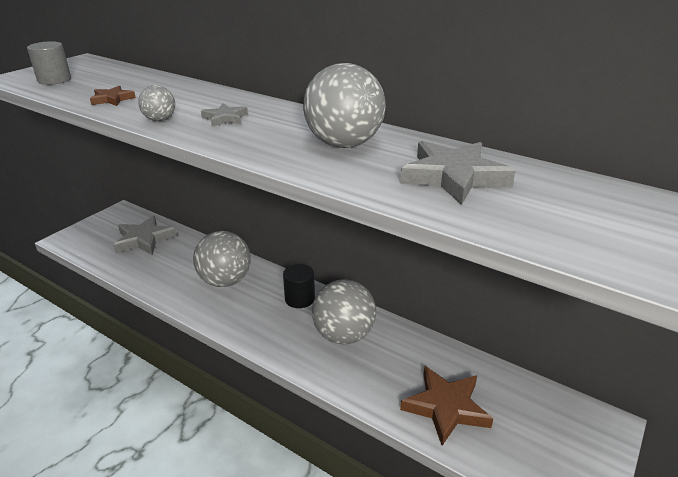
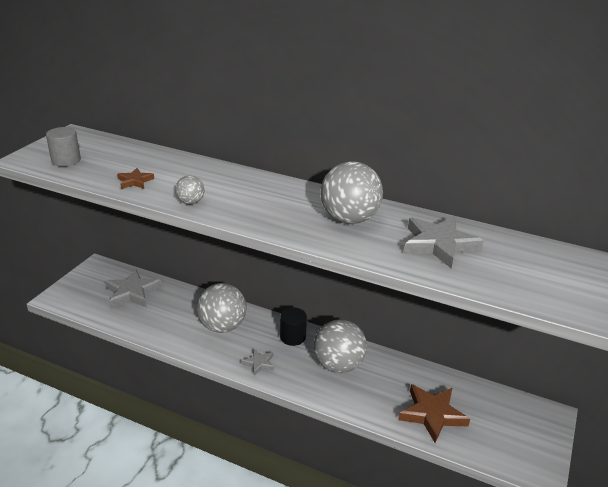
camera: 10 degrees left, 0 degrees up
grey star [201,103,248,127] -> grey star moved to [241,349,274,376]

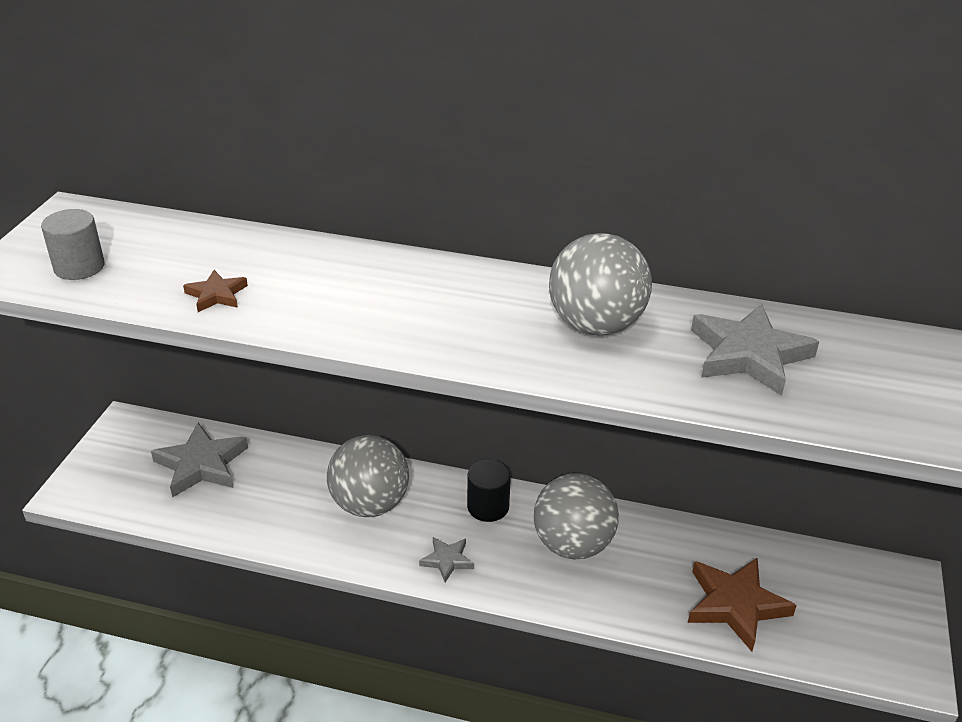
camera: 10 degrees left, 5 degrees up
grey ball [175,176,204,204] -> none

